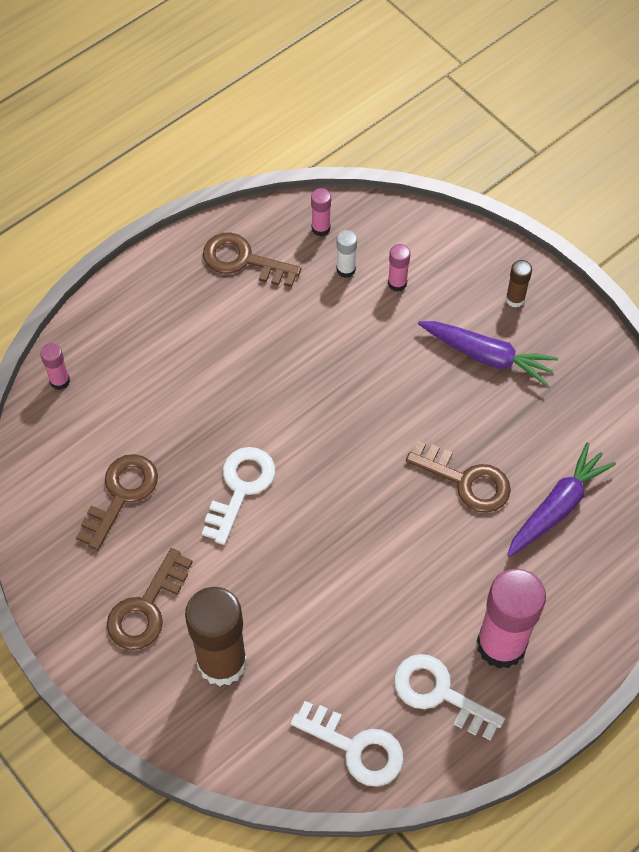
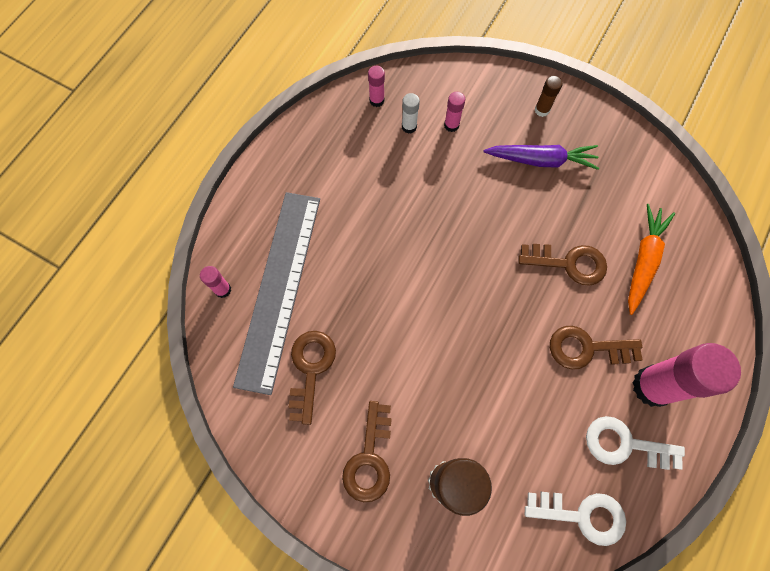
camera: 20 degrees left, 10 degrees up
white key [202,447,275,545] -> none
brown key [203,232,301,287] -> brown key moved to [550,326,642,369]
purple carrot [507,442,616,557] -> orange carrot [628,204,675,315]
none -> grey ruler [233,192,320,395]

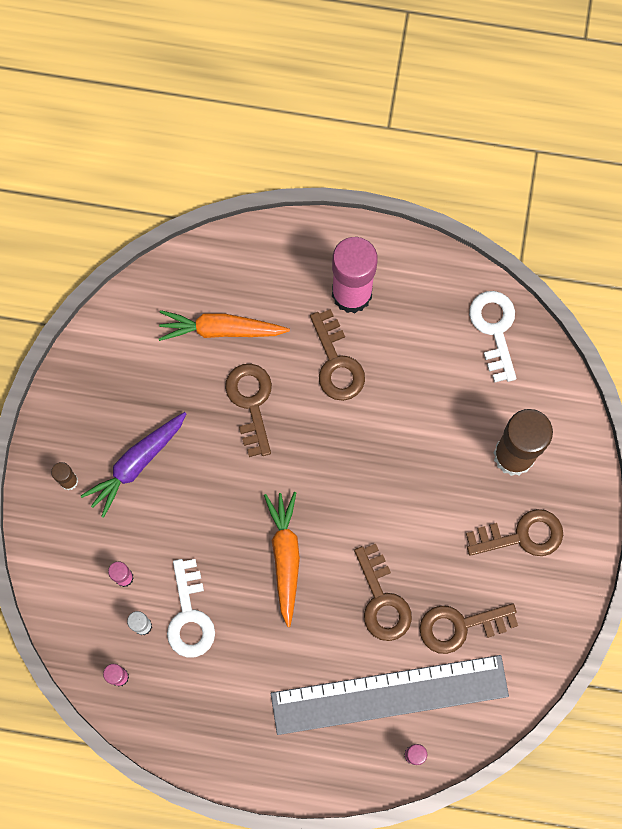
camera: 110 degrees left, 5 degrees up
purple carrot [483,145,599,170] -> purple carrot turned 120 degrees counterclockwise [81,412,187,518]
white key [586,416,685,470] -> white key moved to [167,559,215,658]
none -> orange carrot [264,492,300,627]
none -> brown key [354,544,412,641]

